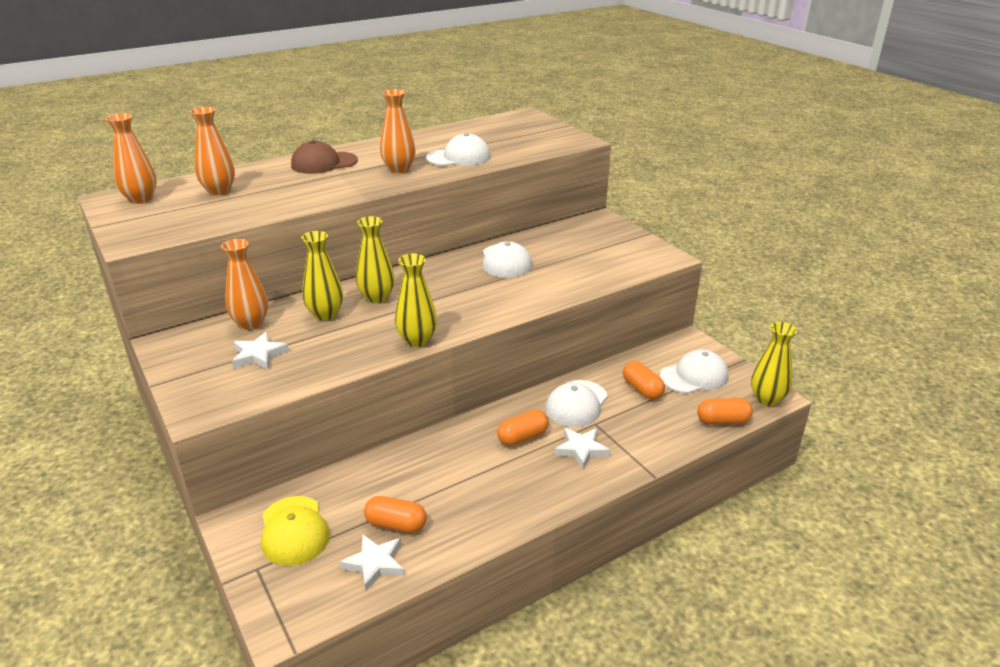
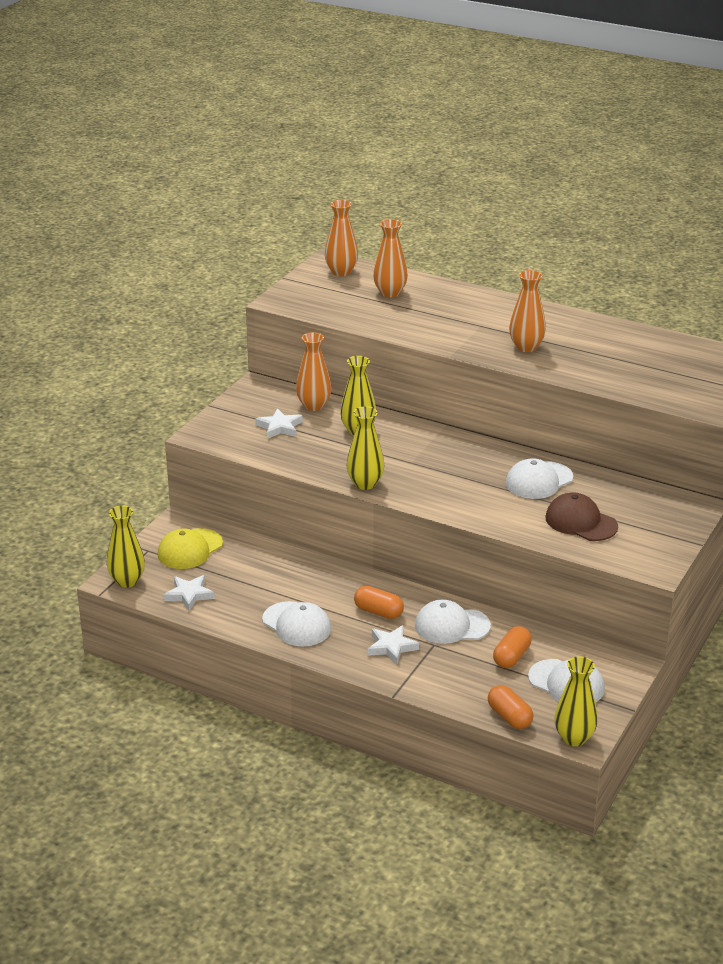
camera: 60 degrees right, 0 degrees up
brown cap [291,140,358,174] -> brown cap moved to [545,492,618,541]
yellow vase [356,216,395,303] -> yellow vase moved to [107,506,145,587]
orange capsule [364,496,427,533] -> none
white cap [426,133,491,166] -> white cap moved to [262,601,331,646]

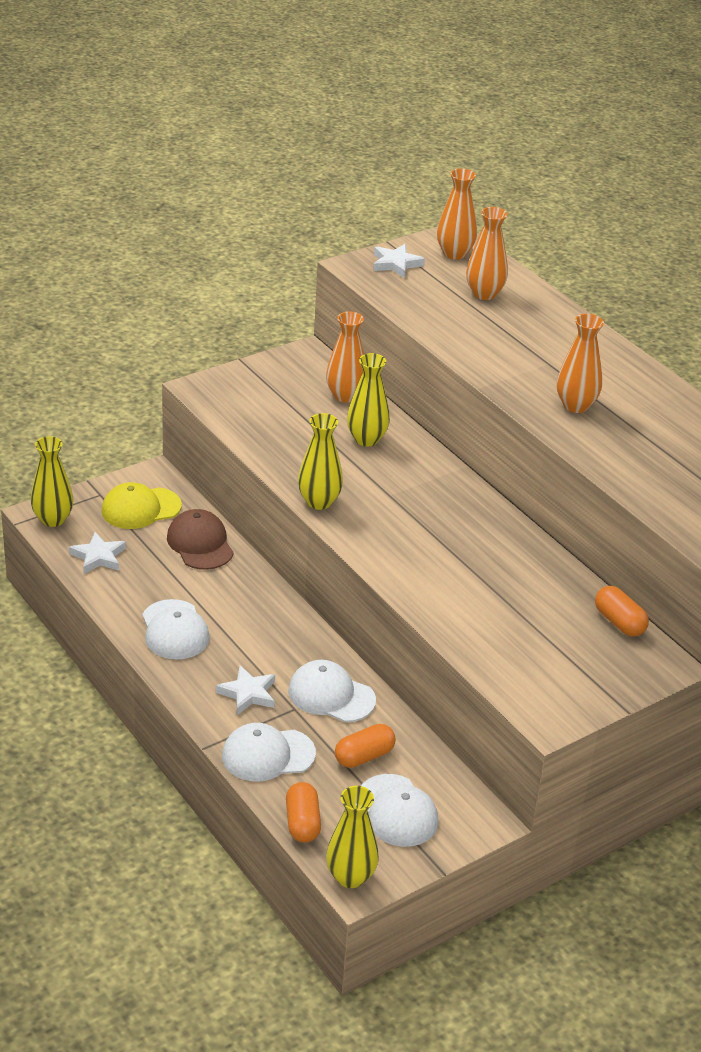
camera: 25 degrees right, 5 degrees up
white star [255,408,302,439] -> white star moved to [373,244,425,278]
orange capsule [354,586,404,619] -> orange capsule moved to [595,586,649,637]
white cap [506,458,573,499] -> white cap moved to [222,723,316,781]
brown cap [545,492,618,541] -> brown cap moved to [167,509,234,570]

